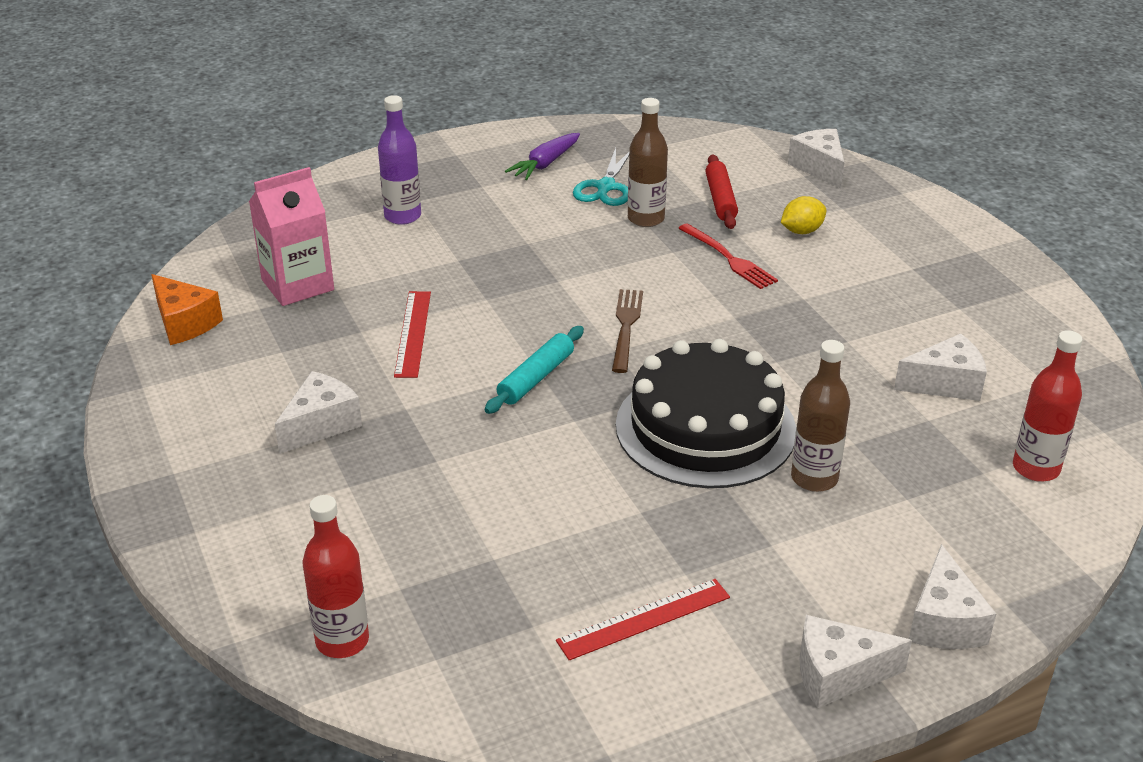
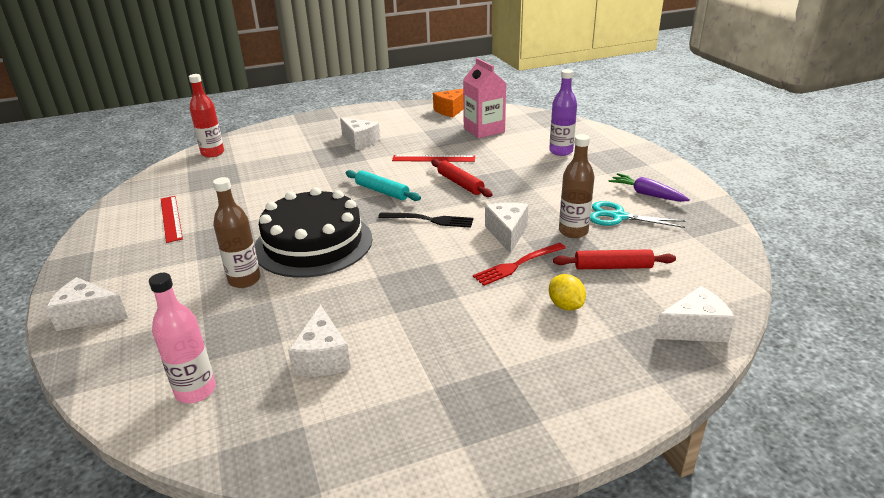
camera: 95 degrees right, 5 degrees down
brown fork [612,289,643,373] -> black fork [378,212,473,228]
white cheese [800,615,912,708] -> white cheese moved to [485,202,528,254]
red bottle [1013,330,1083,482] -> pink bottle [149,273,216,403]
none -> red rolling pin [431,159,493,197]

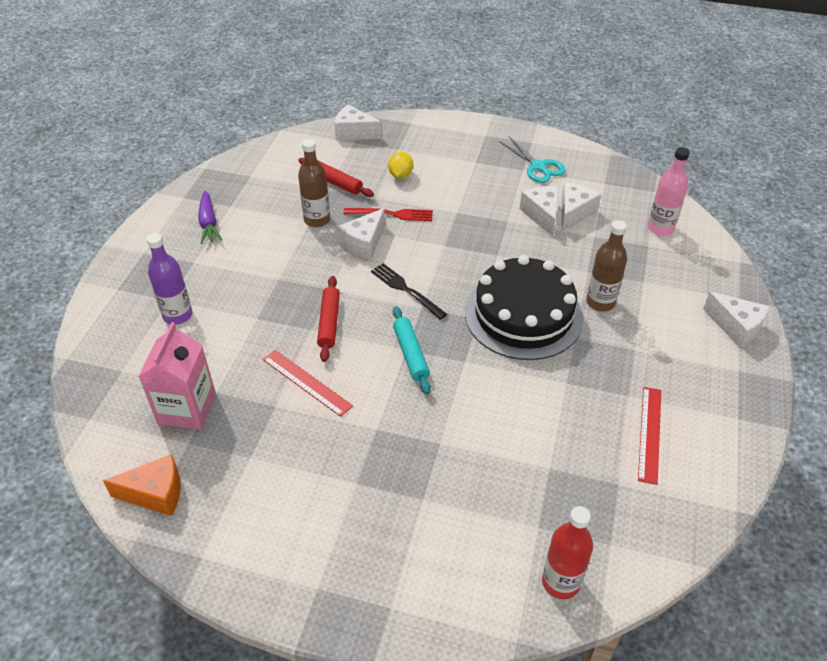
camera: 145 degrees left, 15 degrees up
white cheese [340,118,380,150] -> white cheese moved to [520,186,559,237]
turquoise scissors [590,201,685,228] -> turquoise scissors moved to [499,137,565,183]

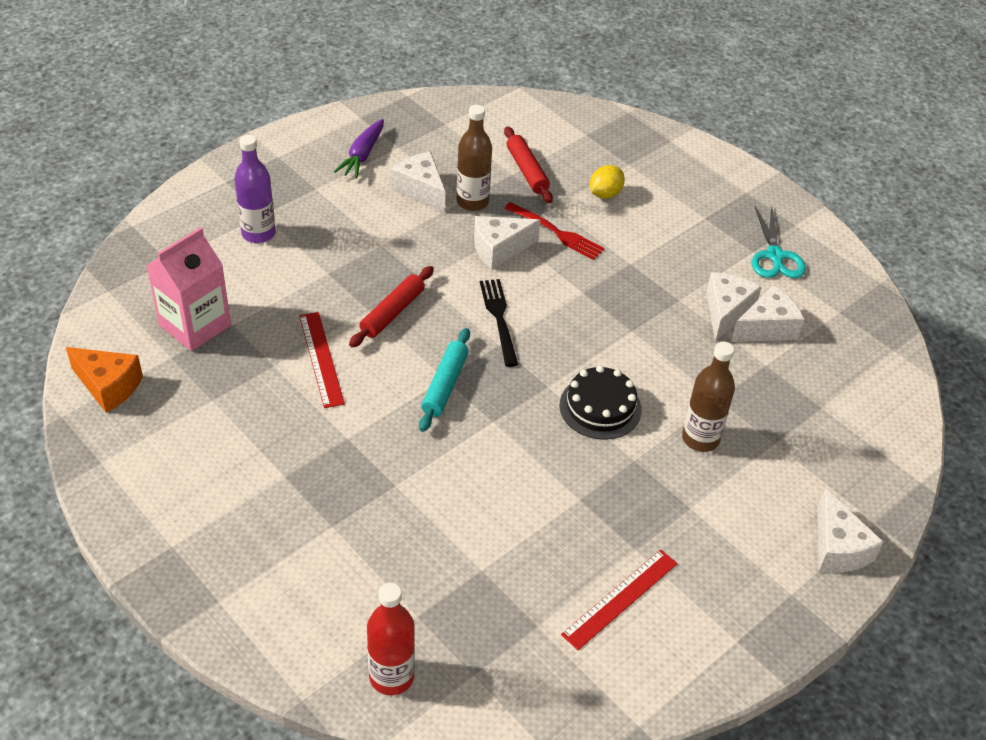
camera: 30 degrees right, 0 degrees up
white cheese [334,105,382,140] -> white cheese moved to [391,152,445,212]
black cake [465,255,584,360] -> black cake [560,366,642,440], size x0.55
pink bottle [647,147,690,236] -> none

